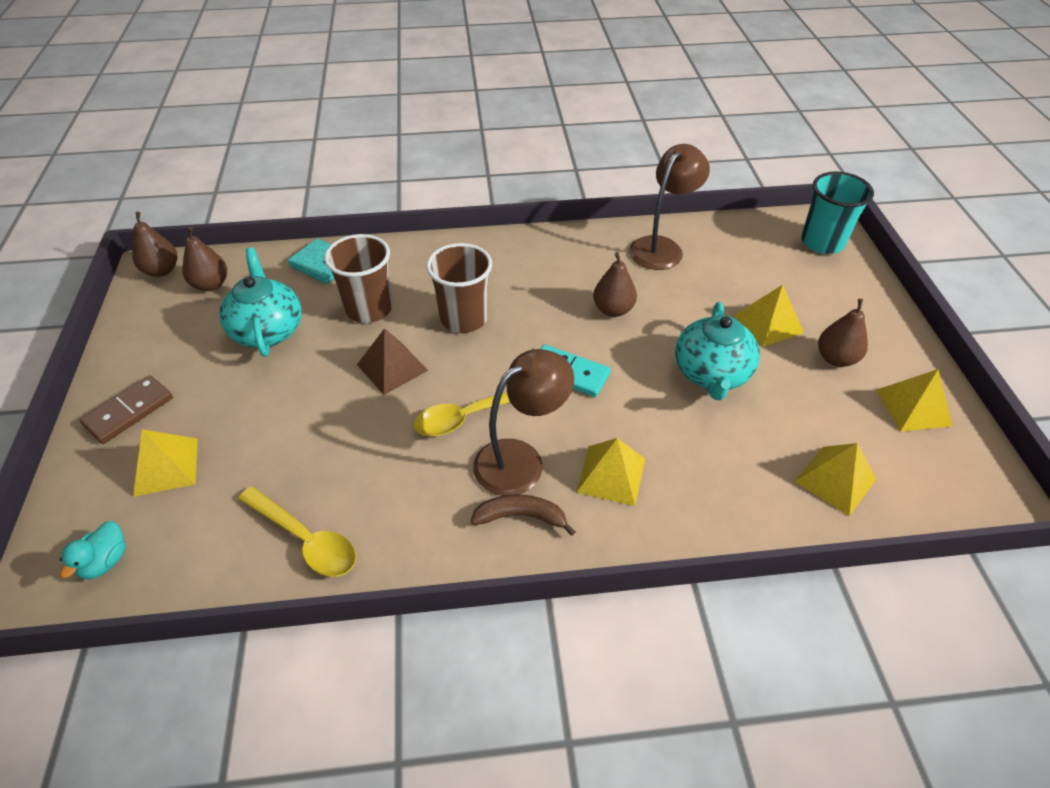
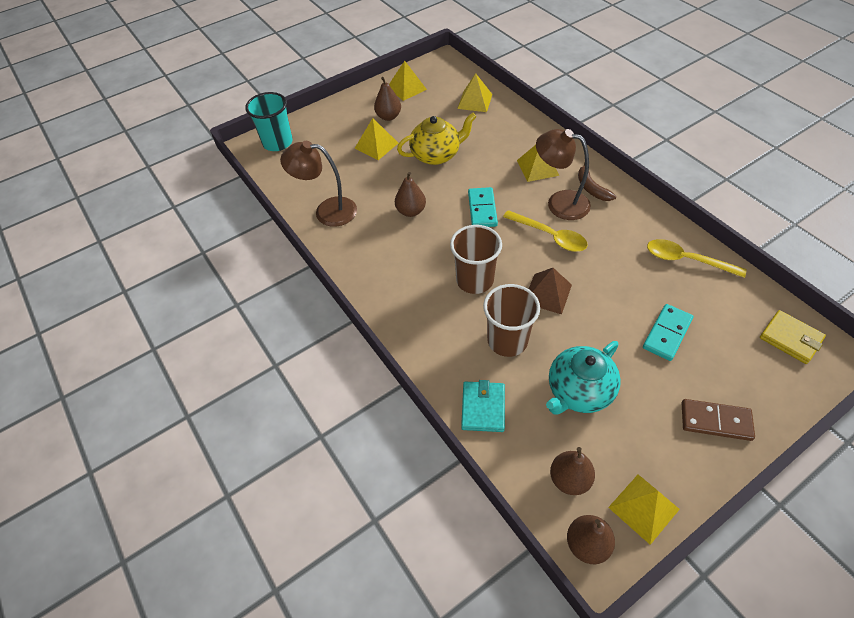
camera: 115 degrees left, 5 degrees up
turquoise duck [60,521,126,579] -> yellow wallet [760,310,826,364]
yellow pyramid [133,429,198,497] -> yellow pyramid moved to [608,475,680,545]
yellow spoon [238,486,356,577] -> yellow spoon turned 75 degrees counterclockwise [647,239,746,278]
turquoise teapot [675,302,760,400] -> yellow teapot [397,113,476,165]
none -> turquoise domino [643,304,694,361]

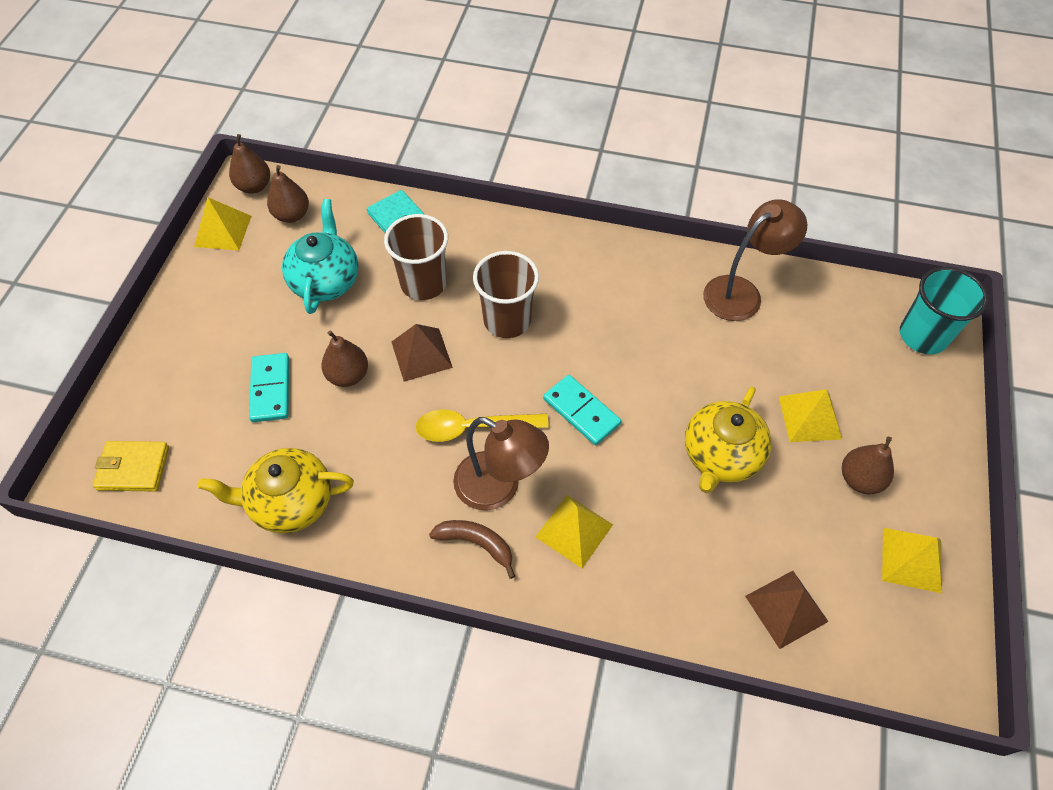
camera: 135 degrees right, 5 degrees up
brown pear [395,172,426,217] -> brown pear moved to [321,330,368,387]
yellow pyramid [457,73,492,112] -> brown pyramid [745,571,829,649]
brown lamp [536,129,591,220] -> brown lamp turned 45 degrees clockwise [453,417,549,511]
yellow spoon [647,239,746,278] -> yellow teapot [198,448,354,533]
brown domino [682,399,755,441] -> none

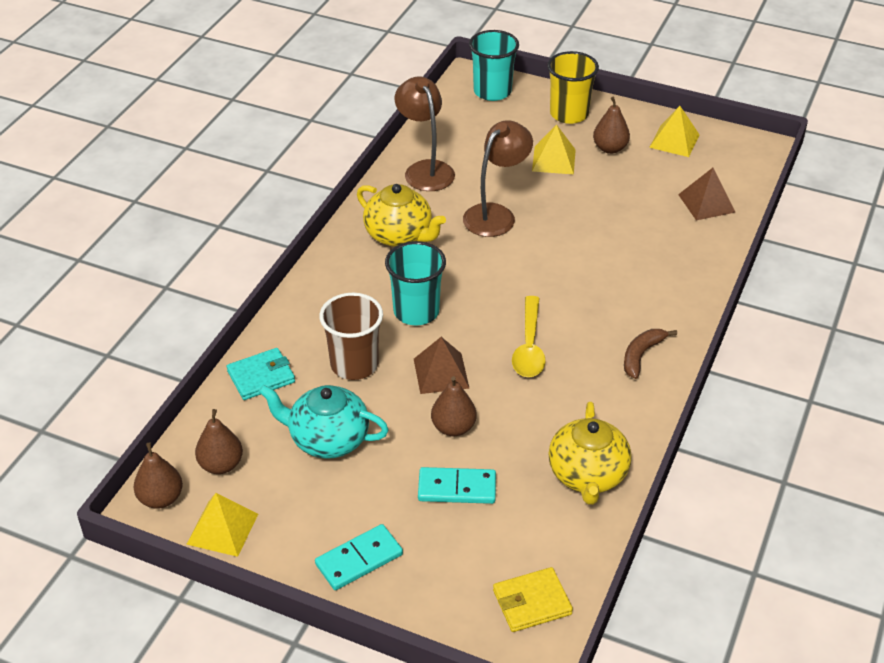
camera: 80 degrees left, 15 degrees down
yellow wallet [93,441,169,492] -> yellow wallet turned 60 degrees clockwise [493,567,573,632]
brown lamp [453,417,549,511] -> brown lamp moved to [463,120,533,237]
brown cup [473,251,539,338] -> turquoise cup [385,241,446,325]
yellow pyramid [535,495,613,568] -> none
turquoise domino [543,375,621,446] -> turquoise domino moved to [315,524,403,590]
yellow teapot [685,386,772,493] -> yellow teapot moved to [357,184,446,247]
none -> yellow cup [547,51,599,124]

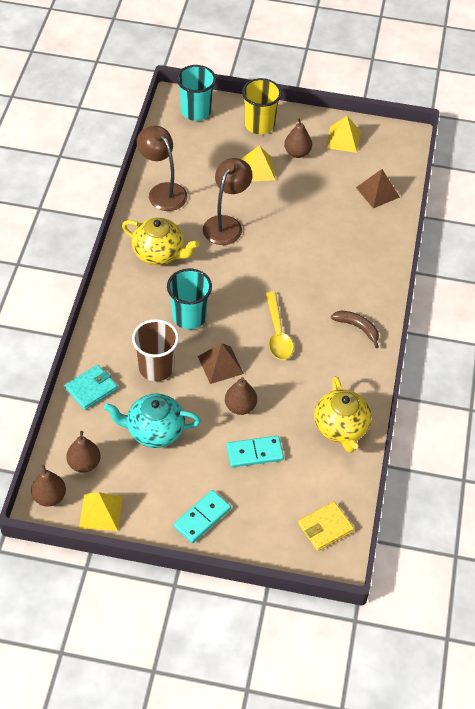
camera: 15 degrees left, 10 degrees up
brown banana [624,329,677,379] -> brown banana turned 105 degrees clockwise [331,311,379,348]

